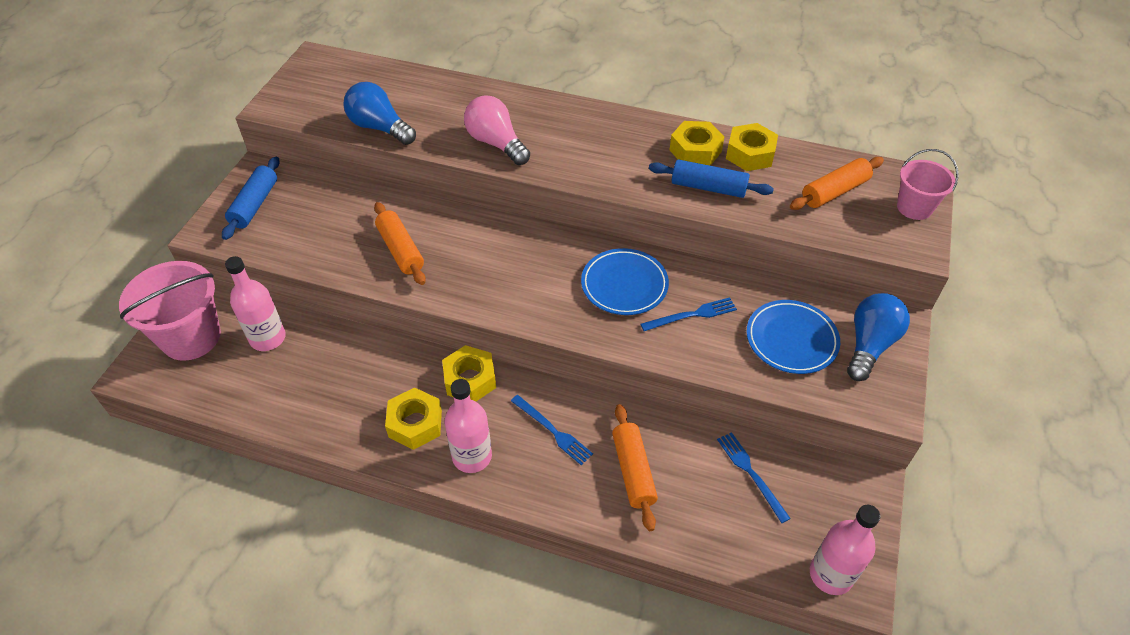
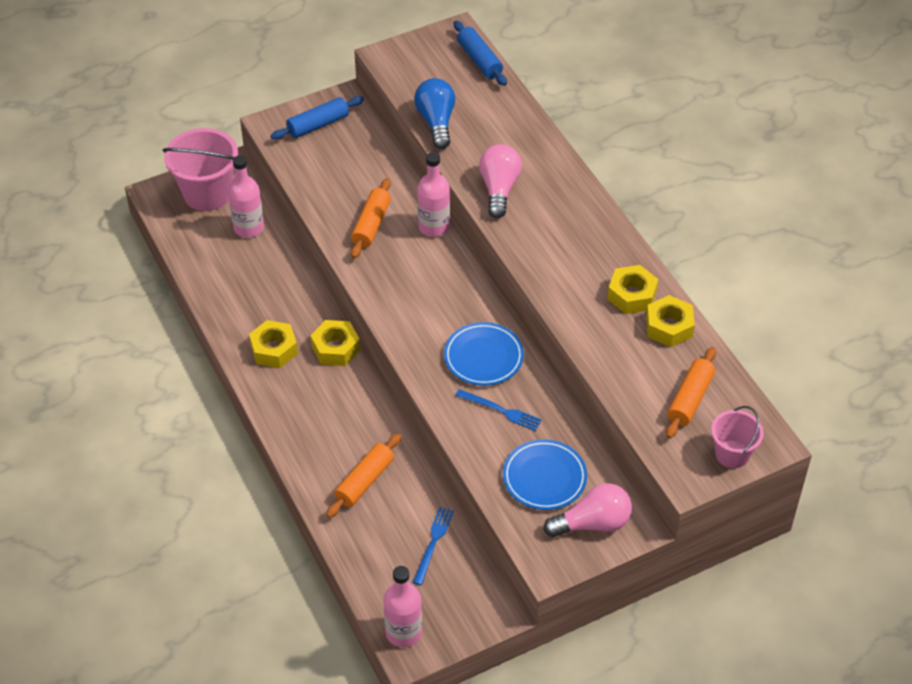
camera: 45 degrees right, 0 degrees up
pink bottle [445,379,492,473] -> pink bottle moved to [417,152,450,237]
blue fork [511,395,593,465] -> none
blue rolling pin [649,160,774,198] -> blue rolling pin moved to [454,21,507,86]
orange rolling pin [790,157,884,210] -> orange rolling pin turned 75 degrees counterclockwise [666,347,716,439]
blue light bulb [847,293,910,381] -> pink light bulb [544,483,632,537]

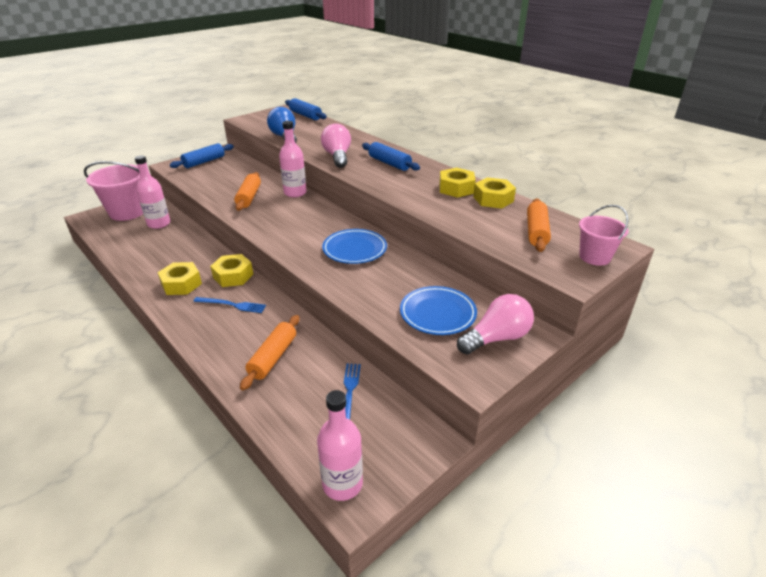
camera: 15 degrees left, 15 degrees down
blue fork [455,389,542,431] -> blue fork moved to [193,297,266,313]
none -> blue rolling pin [362,142,420,171]

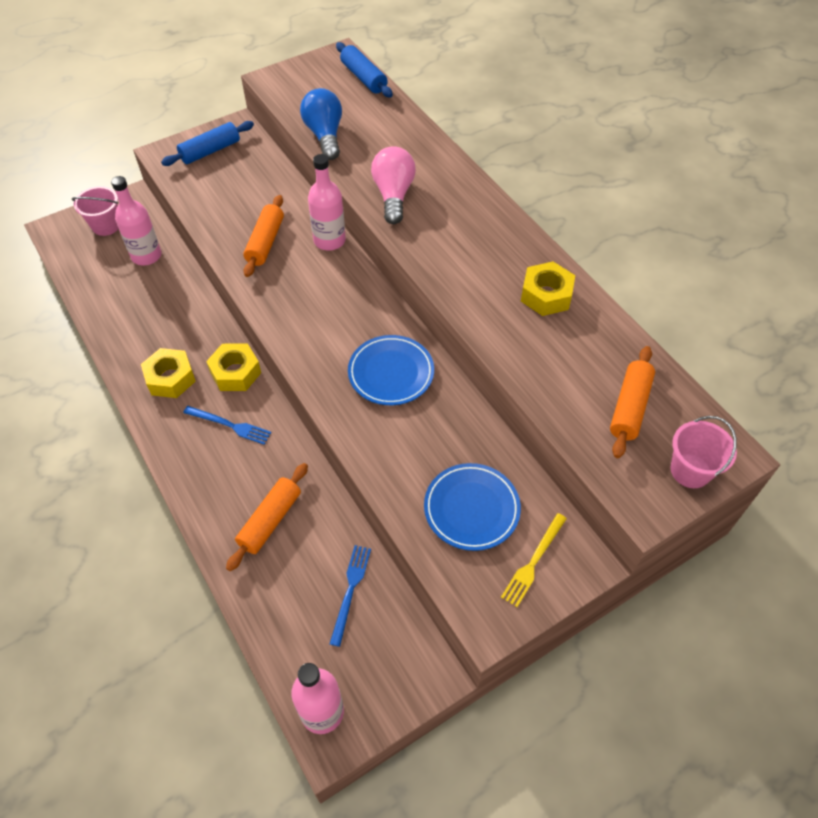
camera: 10 degrees right, 20 degrees up
pink bucket [84,161,143,221] -> pink bucket [72,186,119,236], size x0.59
blue rolling pin [362,142,420,171] -> none
pink light bulb [457,294,534,354] -> yellow fork [501,513,567,607]
yellow nut [473,177,516,209] -> none

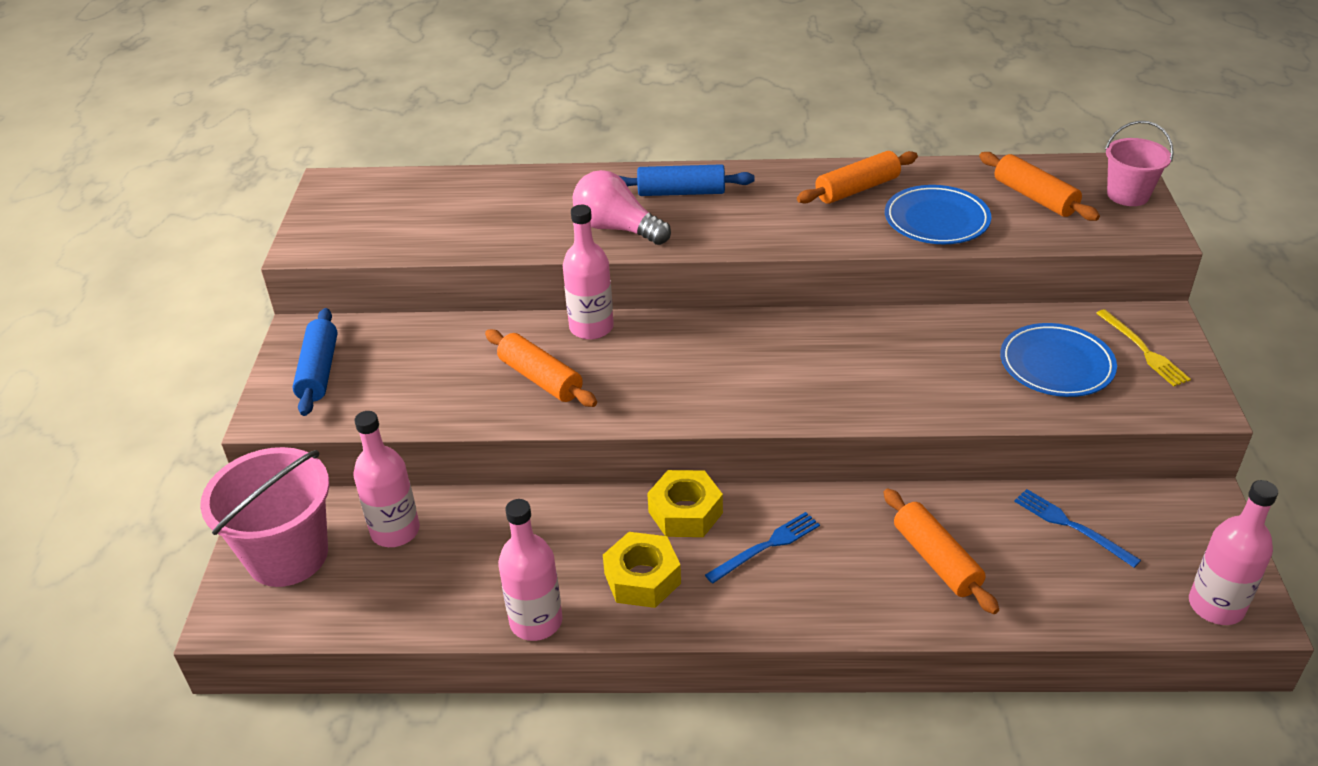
camera: 55 degrees left, 15 degrees down
pink bucket [72,186,119,236] -> pink bucket [200,447,330,587], size x1.69
blue light bulb [300,88,342,160] -> none
blue rolling pin [336,42,393,97] -> blue rolling pin moved to [619,164,755,196]
blue plate [348,335,434,405] -> blue plate moved to [885,185,992,244]
yellow nut [521,262,575,316] -> orange rolling pin [797,151,918,204]
none -> pink bottle [498,499,562,641]

